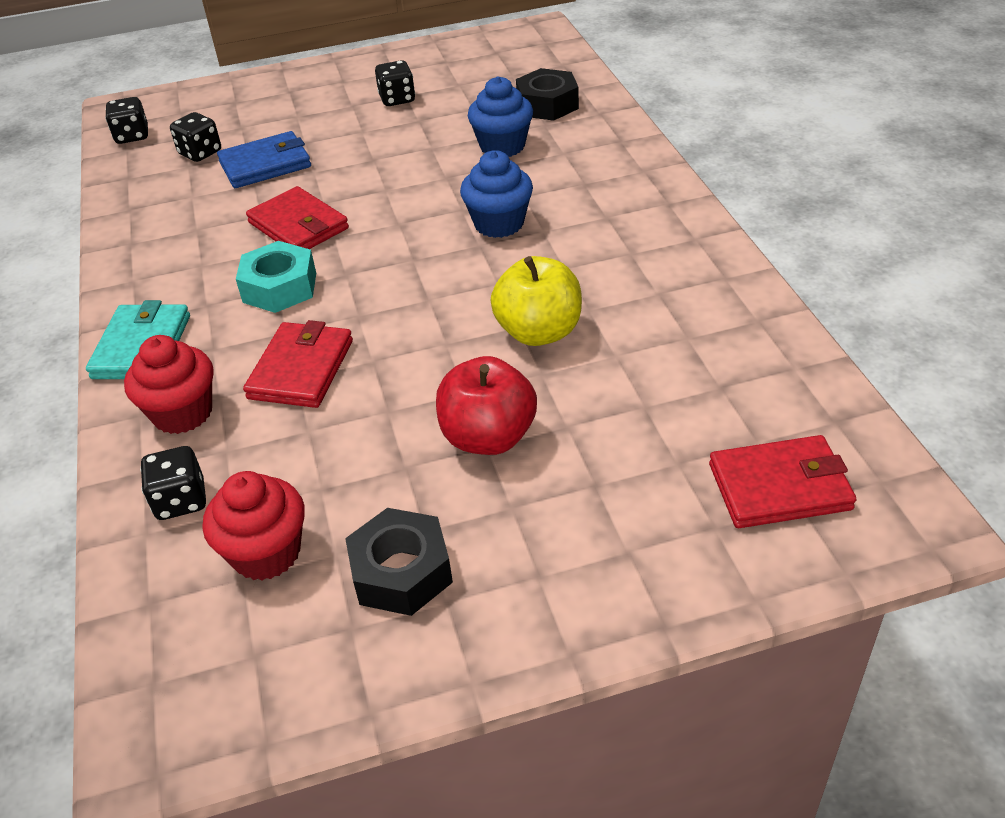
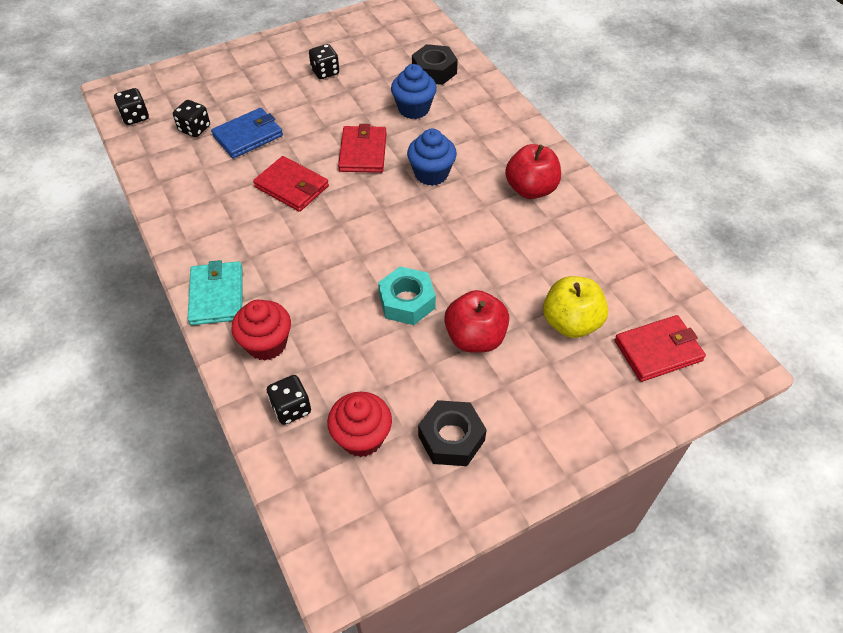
camera: 15 degrees left, 10 degrees up
turquoise nut [236,241,316,313] -> turquoise nut moved to [378,266,436,325]
red wallet [243,320,353,408] -> red wallet moved to [338,124,387,173]
yellow apple [490,256,582,346] -> yellow apple moved to [543,276,608,338]
none -> red apple [505,144,561,199]

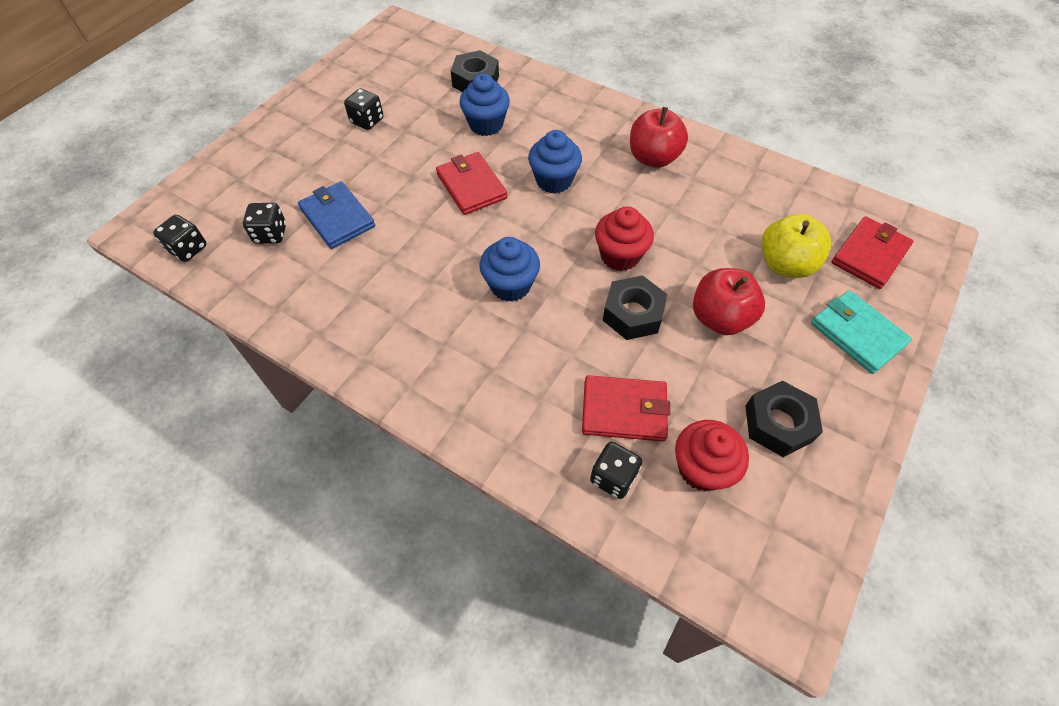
camera: 30 degrees left, 5 degrees up
turquoise wallet [188,260,243,325] -> turquoise wallet moved to [811,290,912,374]
blue wallet [211,108,283,159] -> blue wallet turned 60 degrees counterclockwise [298,181,375,249]
red cupcake [231,300,291,361] -> red cupcake moved to [595,206,654,271]
red wallet [253,156,329,212] -> red wallet moved to [582,375,670,441]
turquoise nut [378,266,436,325] -> black nut [602,275,667,340]
none -> blue cupcake [480,237,540,302]

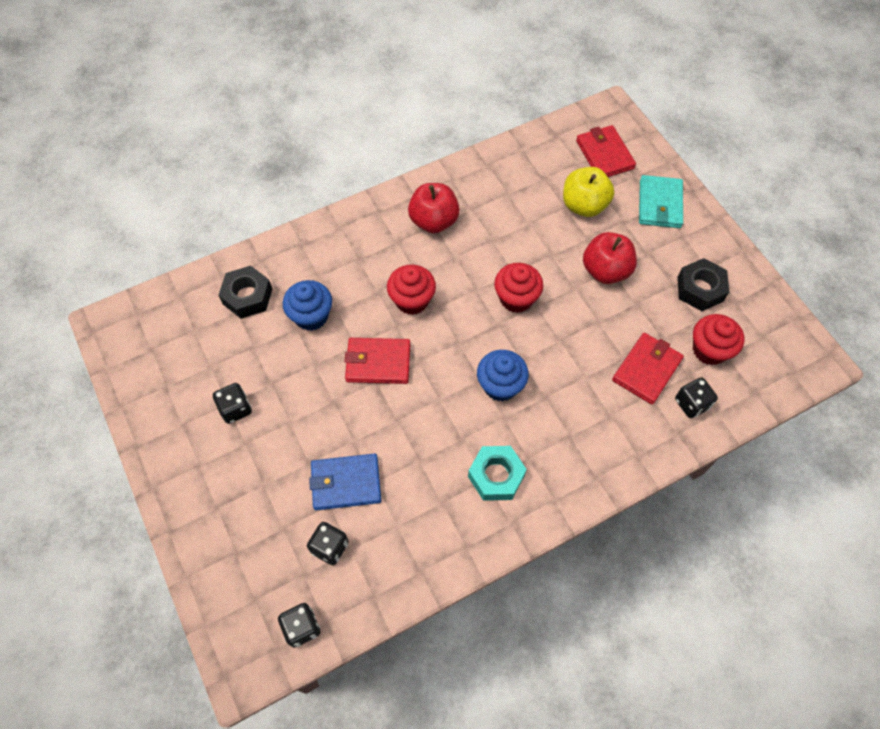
camera: 60 degrees left, 5 degrees up
blue cupcake [528,130,582,193] -> red cupcake [387,265,436,315]
black nut [602,275,667,340] -> none
turquoise wallet [811,290,912,374] -> turquoise wallet turned 75 degrees counterclockwise [639,175,683,228]
none -> turquoise nut [468,446,527,501]

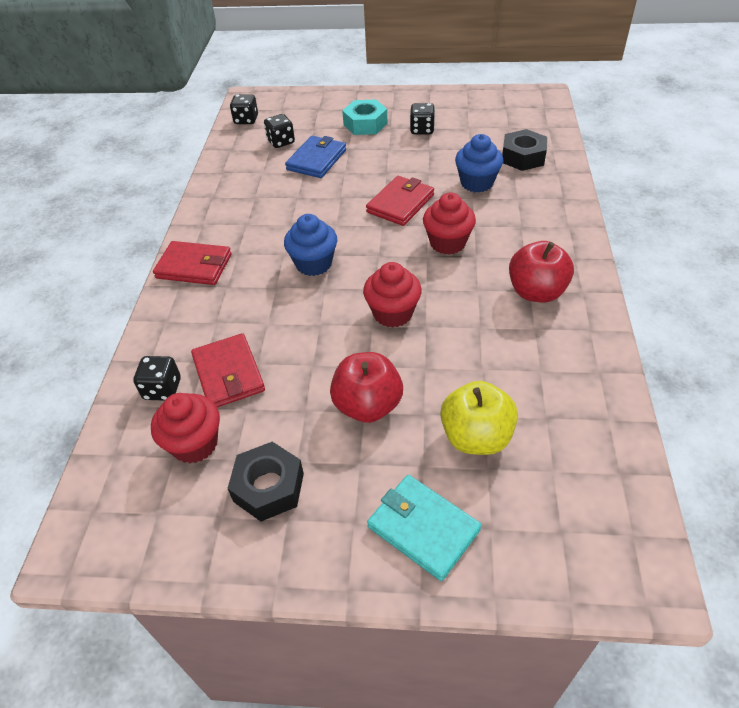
camera: 125 degrees right, 15 degrees down
turquoise nut [468,446,527,501] -> turquoise nut moved to [342,99,388,135]
red wallet [576,125,636,177] -> red wallet moved to [153,241,232,285]

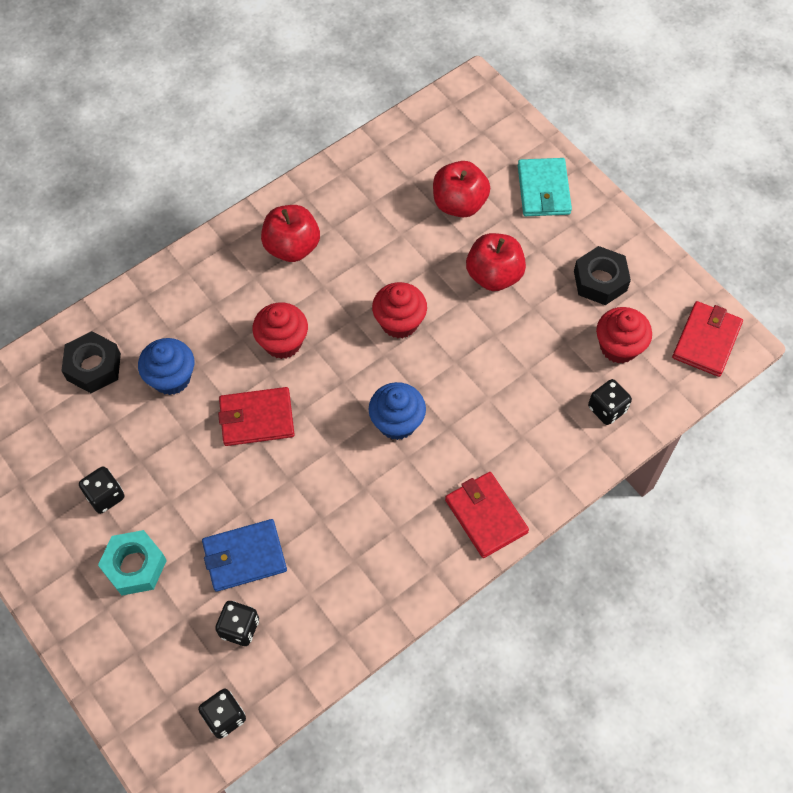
camera: 135 degrees left, 15 degrees up
red wallet [191,333,265,407] -> red wallet moved to [672,301,743,377]
yellow apple [440,381,518,455] -> red apple [433,161,490,218]

